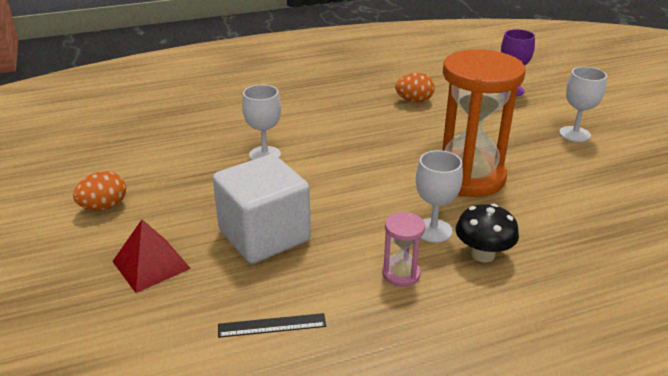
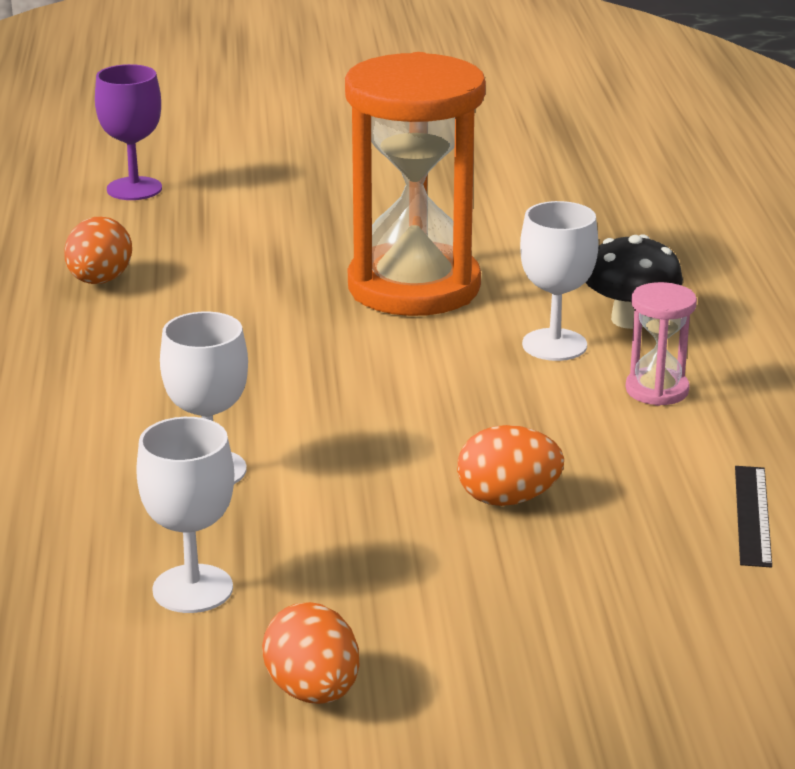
camera: 75 degrees left, 5 degrees down
red pyramid [112,219,191,293] -> none
white cube [213,154,311,264] -> orange egg [457,425,564,506]
white goblet [559,67,607,142] -> white goblet moved to [136,417,234,613]

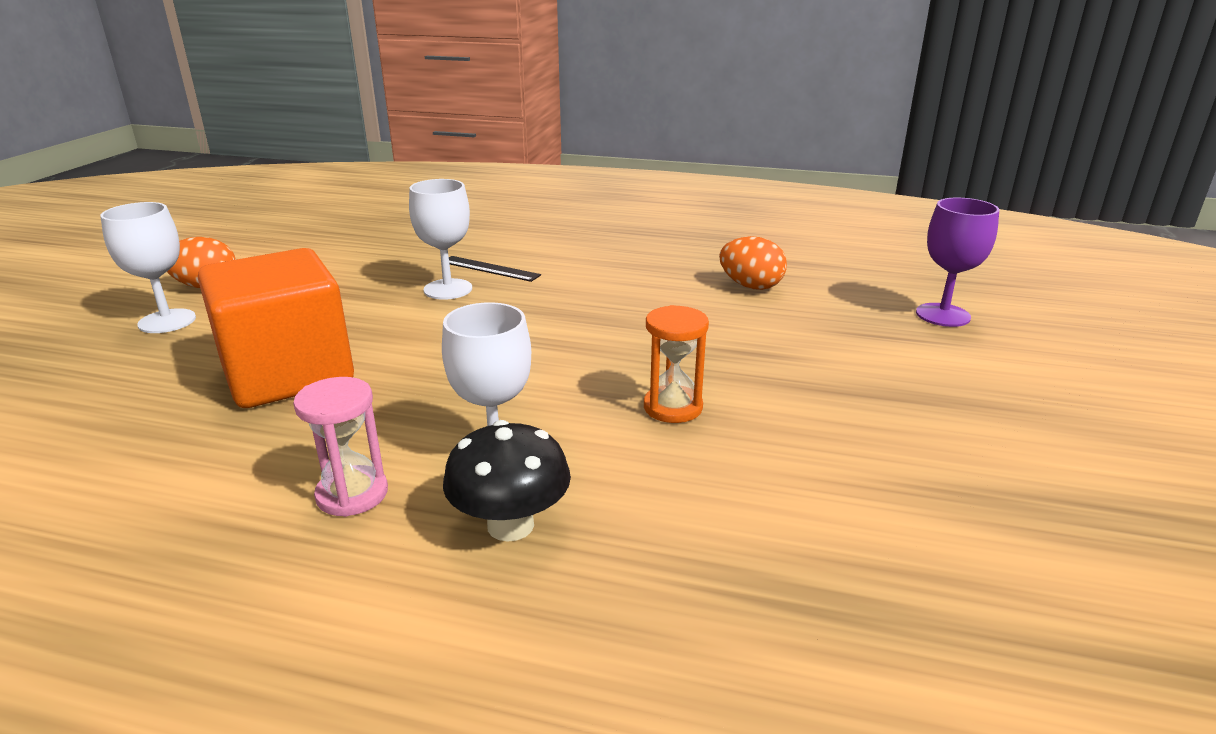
camera: 110 degrees right, 0 degrees up
white goblet [136,417,234,613] -> white goblet moved to [100,202,196,333]
orange hourglass [345,52,486,316] -> orange hourglass [644,305,709,423], size x0.43
orange egg [457,425,564,506] -> orange cube [198,248,354,408]
black ruler [735,466,772,567] -> black ruler moved to [449,256,541,282]

